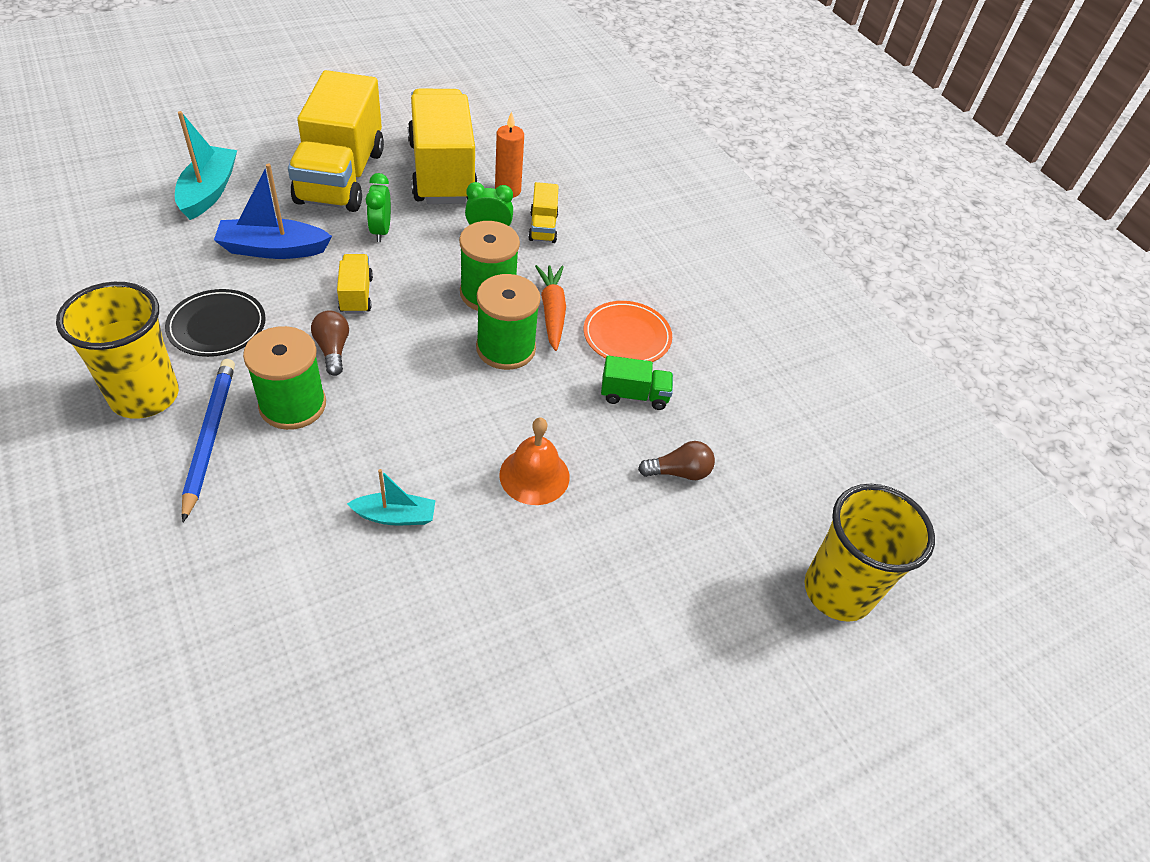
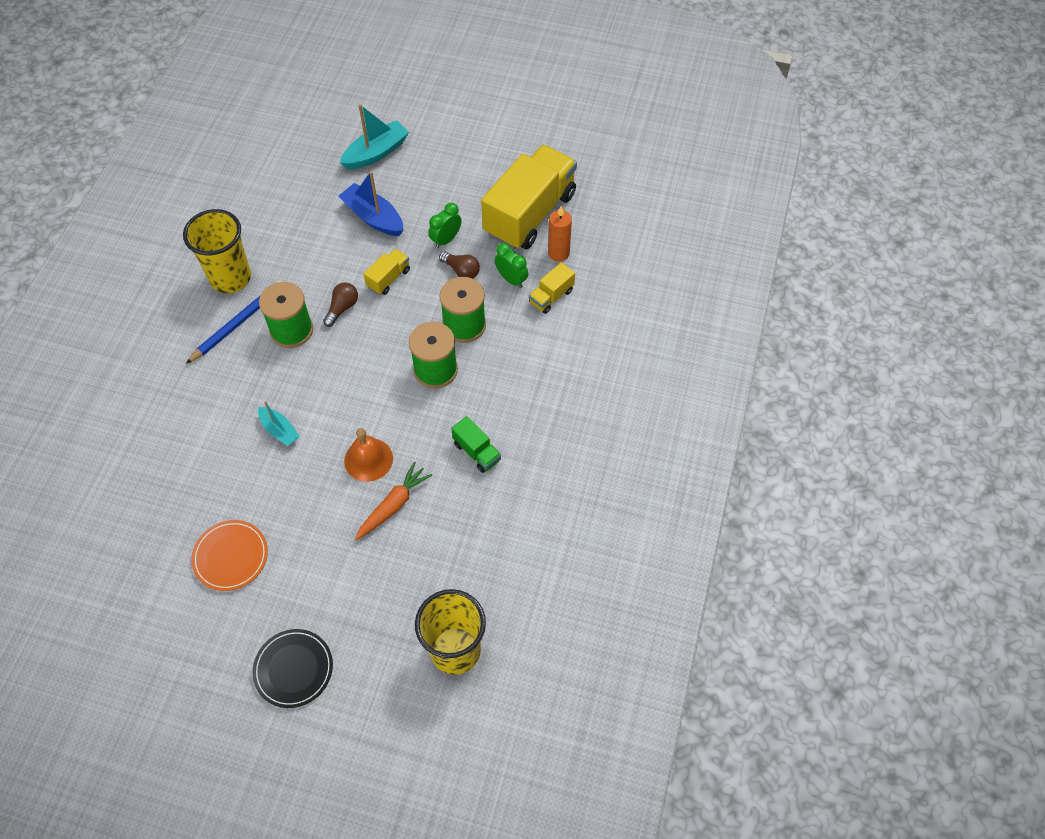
camera: 50 degrees right, 10 degrees up
black plate [165,289,266,357] -> black plate moved to [253,629,333,708]
yellow truck [288,70,384,212] -> none
orange carrot [535,265,566,351] -> orange carrot moved to [355,462,432,540]
orange plate [584,301,672,362] -> orange plate moved to [191,520,268,591]
brown light bulb [638,441,715,480] -> brown light bulb moved to [439,252,480,279]

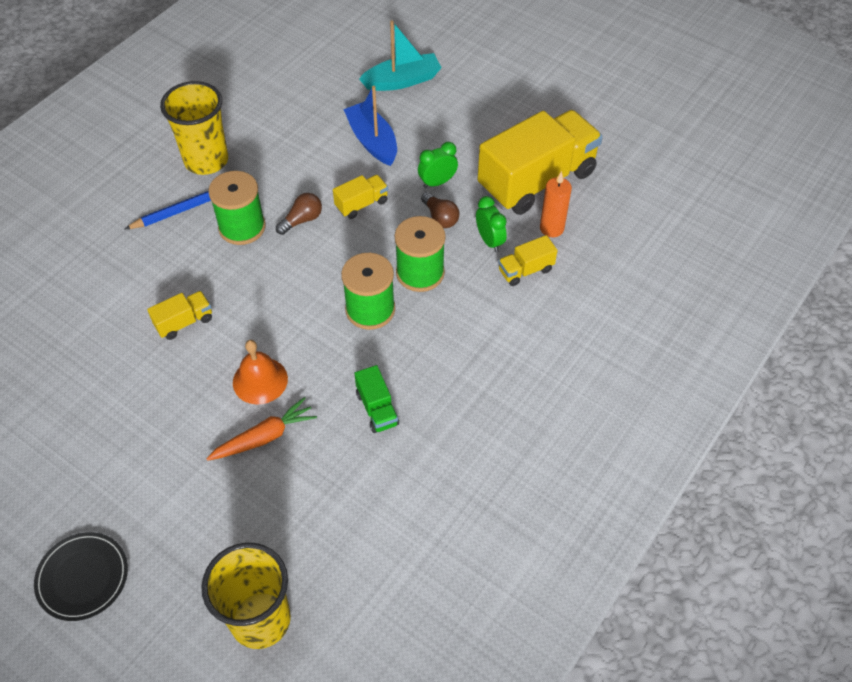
camera: 20 degrees right, 5 degrees down
orange plate [191,520,268,591] -> none
turquoise boat [258,401,300,446] -> yellow truck [147,291,212,340]

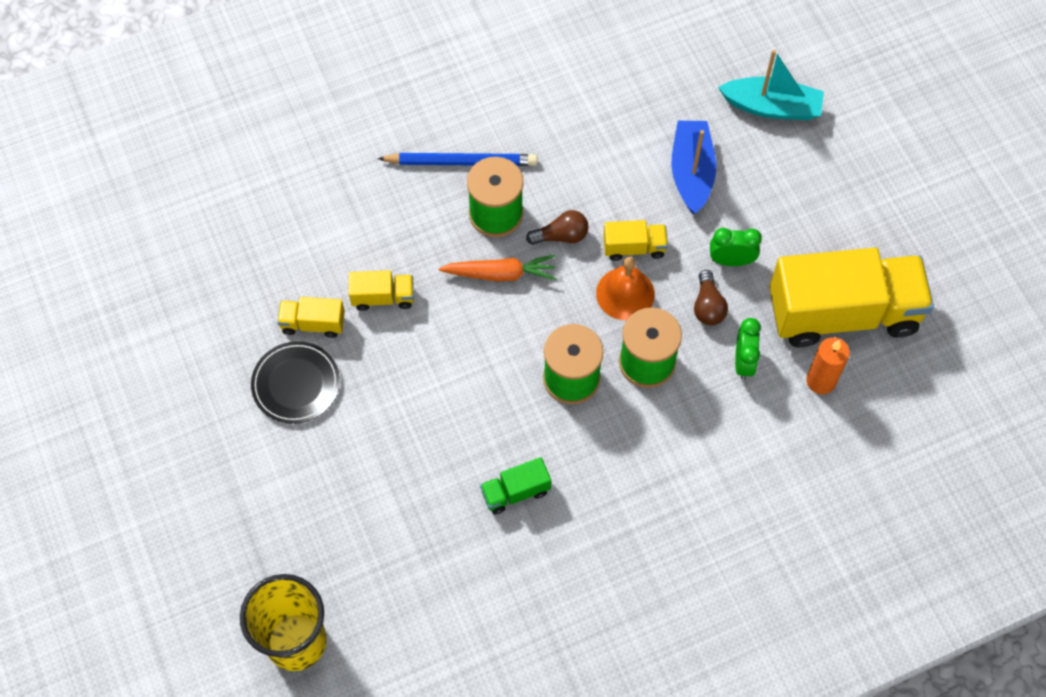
camera: 30 degrees right, 10 degrees up
black plate [34,532,128,621] -> black plate moved to [251,341,340,424]
yellow cup [160,81,228,175] -> none
orange carrot [206,397,317,461] -> orange carrot moved to [439,255,557,281]
orange bell [233,340,288,404] -> orange bell moved to [596,257,655,320]
green truck [355,365,399,433] -> green truck turned 60 degrees clockwise [480,457,551,514]
yellow truck [498,235,558,286] -> yellow truck moved to [277,297,345,338]

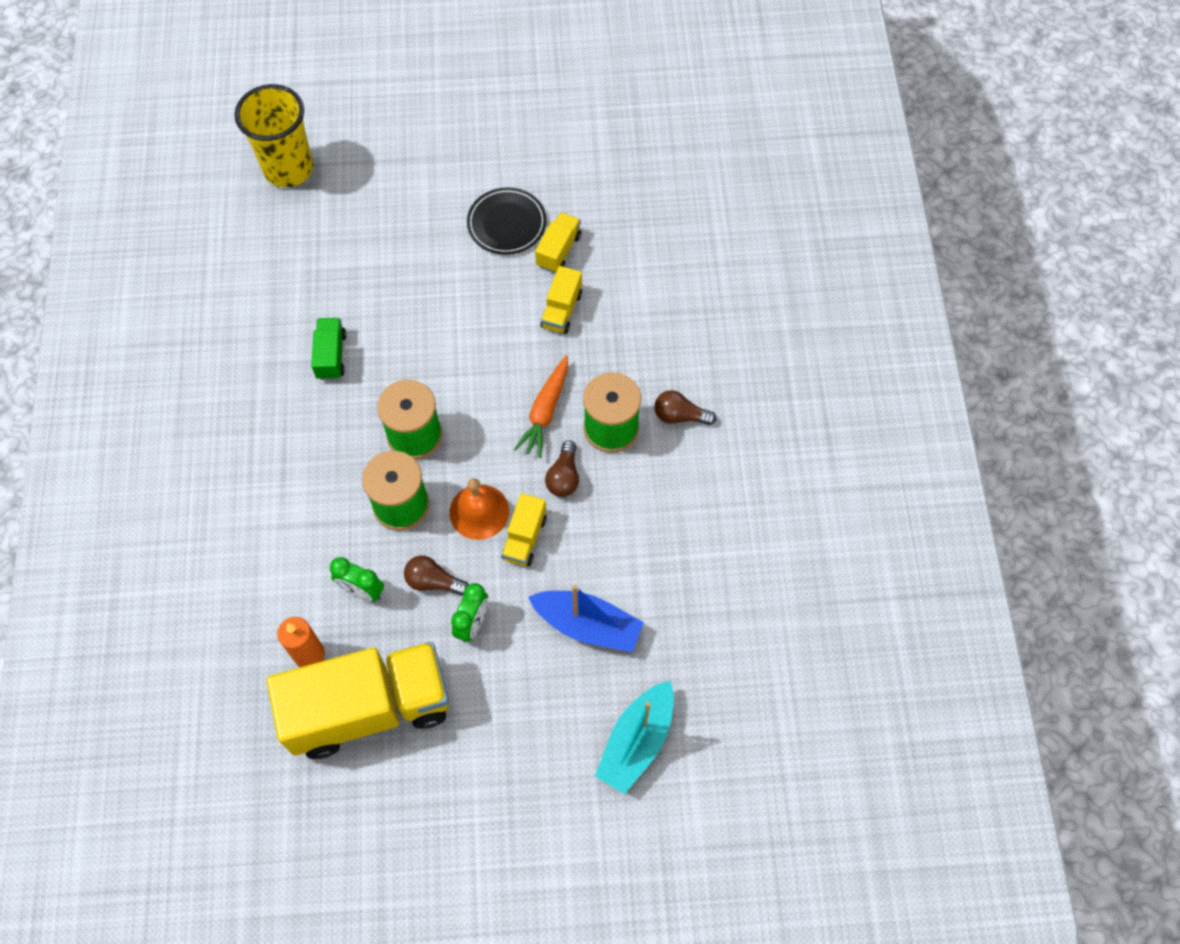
camera: 110 degrees right, 0 degrees up
blue pencil [377,153,538,166] -> brown light bulb [654,390,716,425]
yellow truck [770,248,934,347] -> yellow truck turned 120 degrees counterclockwise [267,642,449,759]

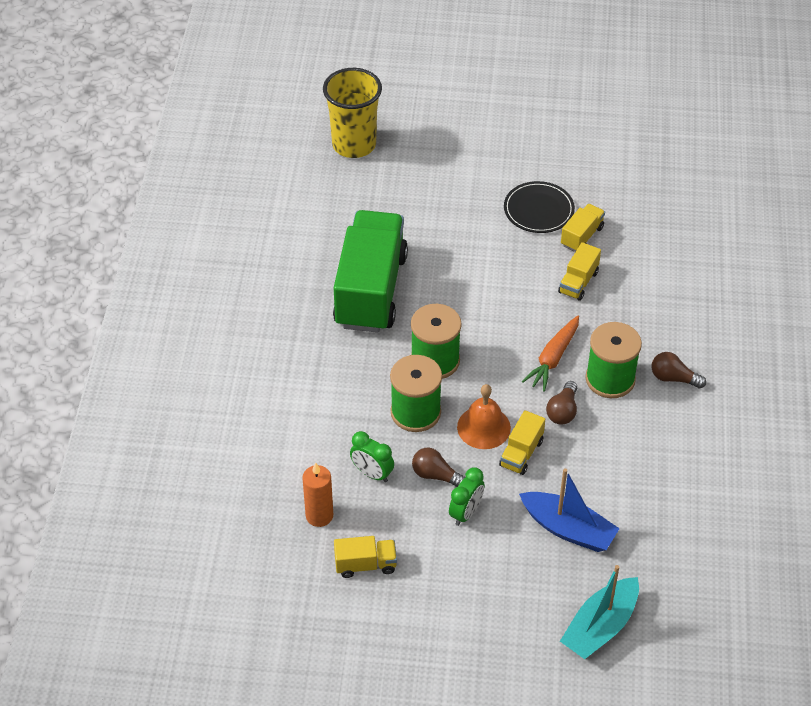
camera: 10 degrees right, 15 degrees down
yellow truck [267,642,449,759] -> yellow truck [334,536,397,578], size x0.43
green truck [311,318,347,380] -> green truck [333,210,408,333], size x2.34

